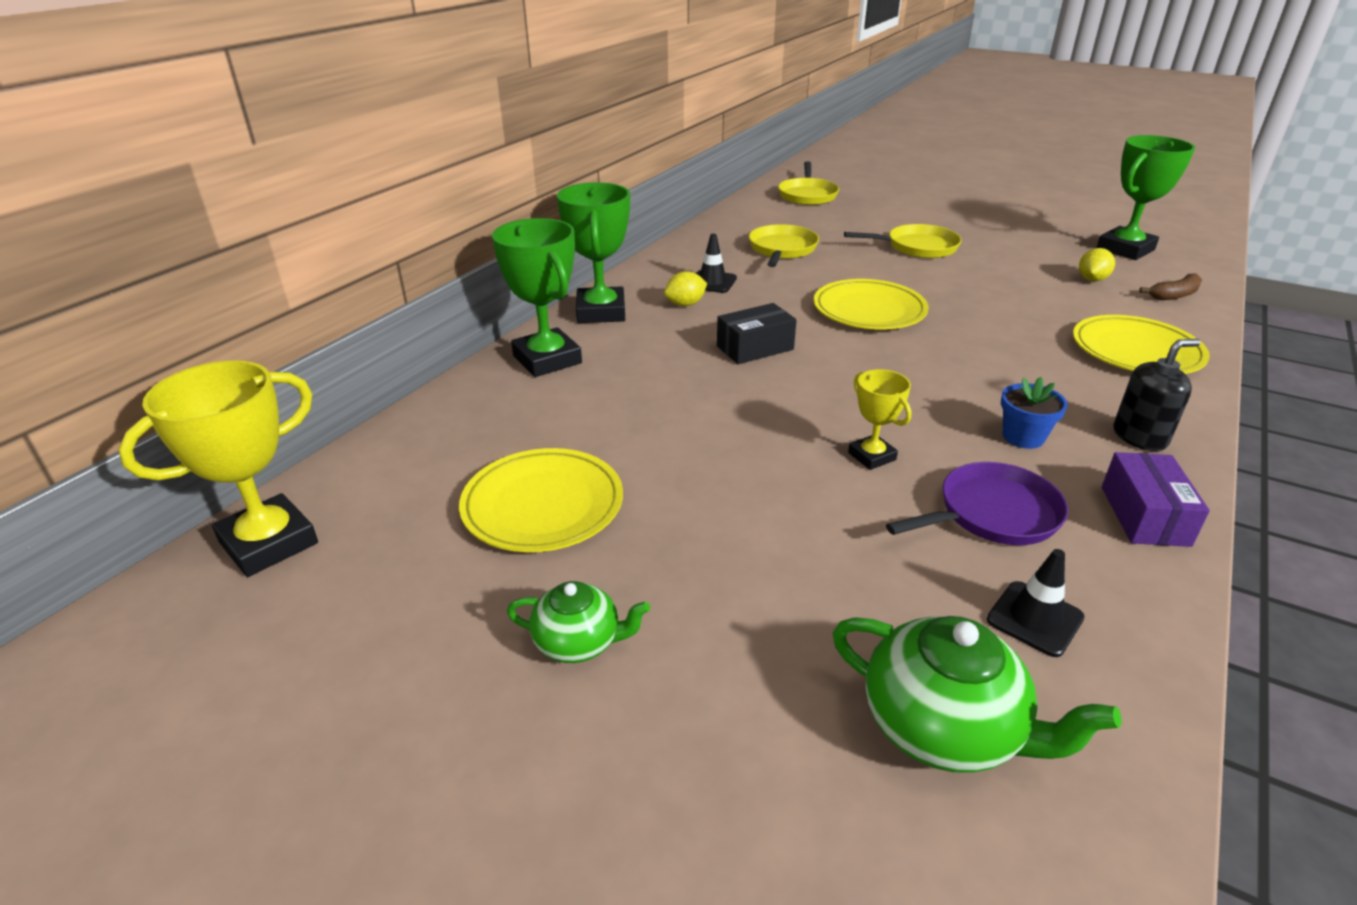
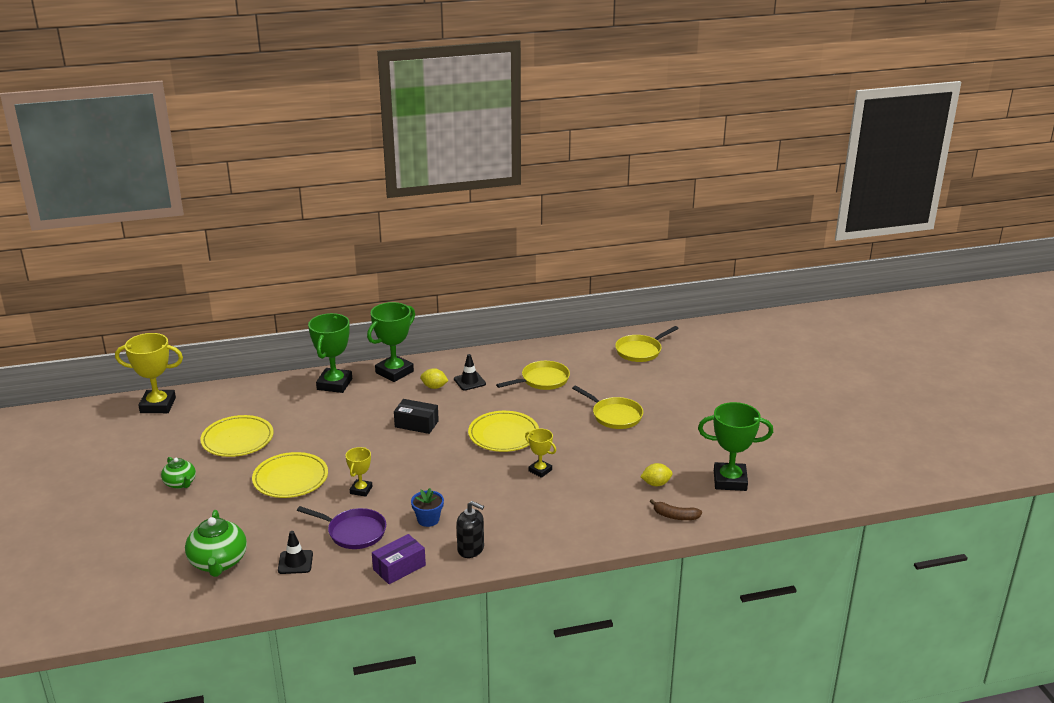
camera: 45 degrees right, 5 degrees down
yellow plate [1073,315,1210,374] -> yellow plate moved to [252,452,328,498]
none -> yellow trophy [525,428,556,478]

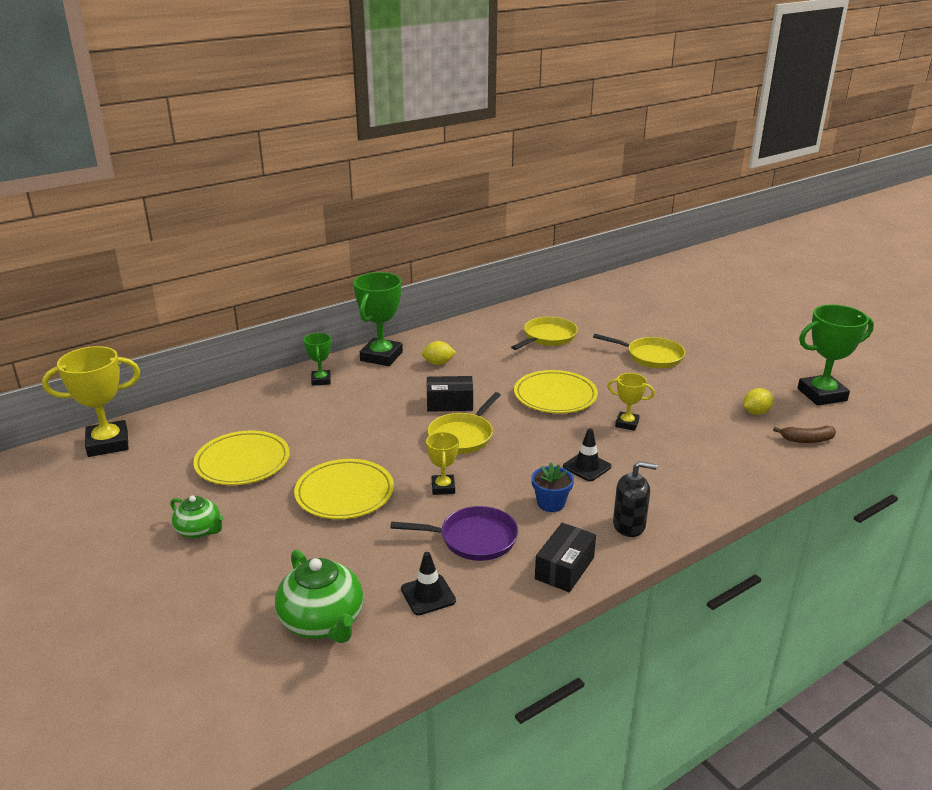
camera: 20 degrees left, 0 degrees up
green trophy [308,313,352,393] -> green trophy [304,333,331,386], size x0.55
purple box [372,534,426,584] -> black box [535,523,596,593]
black traffic cone [454,354,486,391] -> black traffic cone moved to [563,428,611,481]
yellow pan [615,326,679,362] -> yellow pan moved to [428,392,501,454]

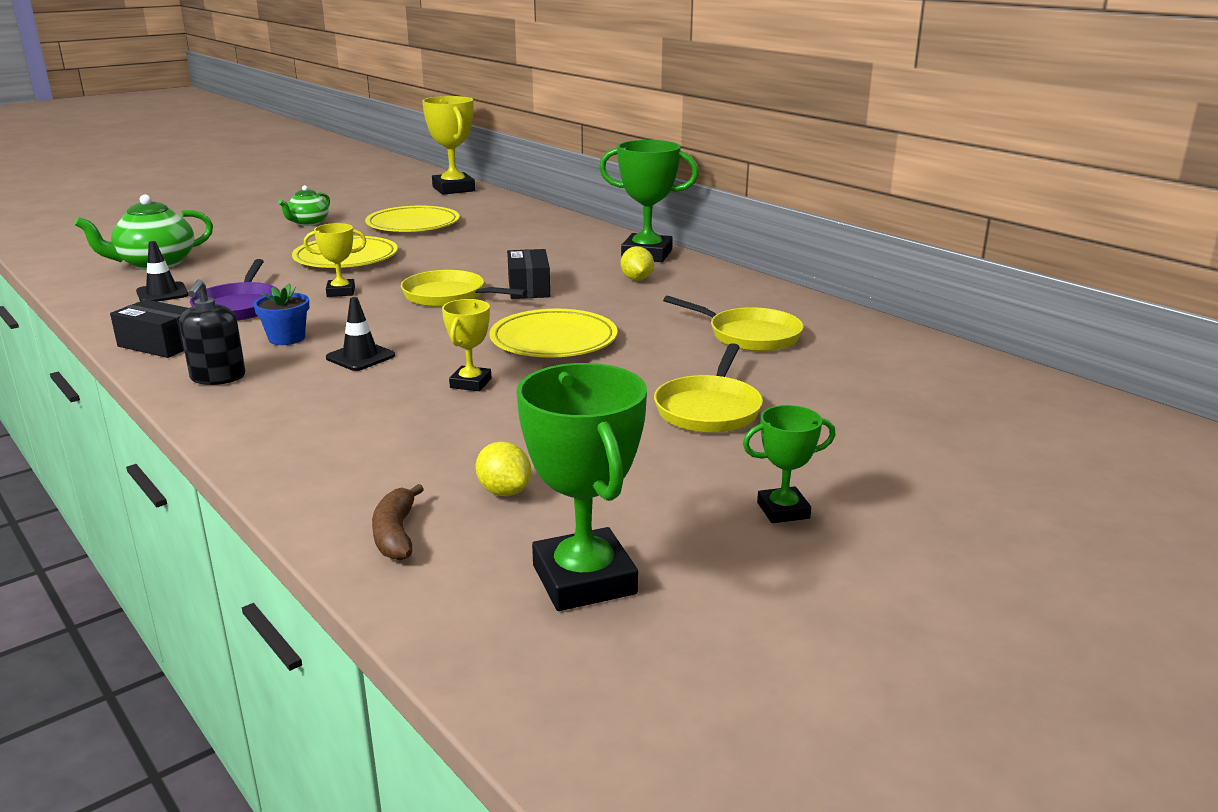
camera: 85 degrees right, 5 degrees down
green trophy [304,333,331,386] -> green trophy moved to [743,405,836,523]

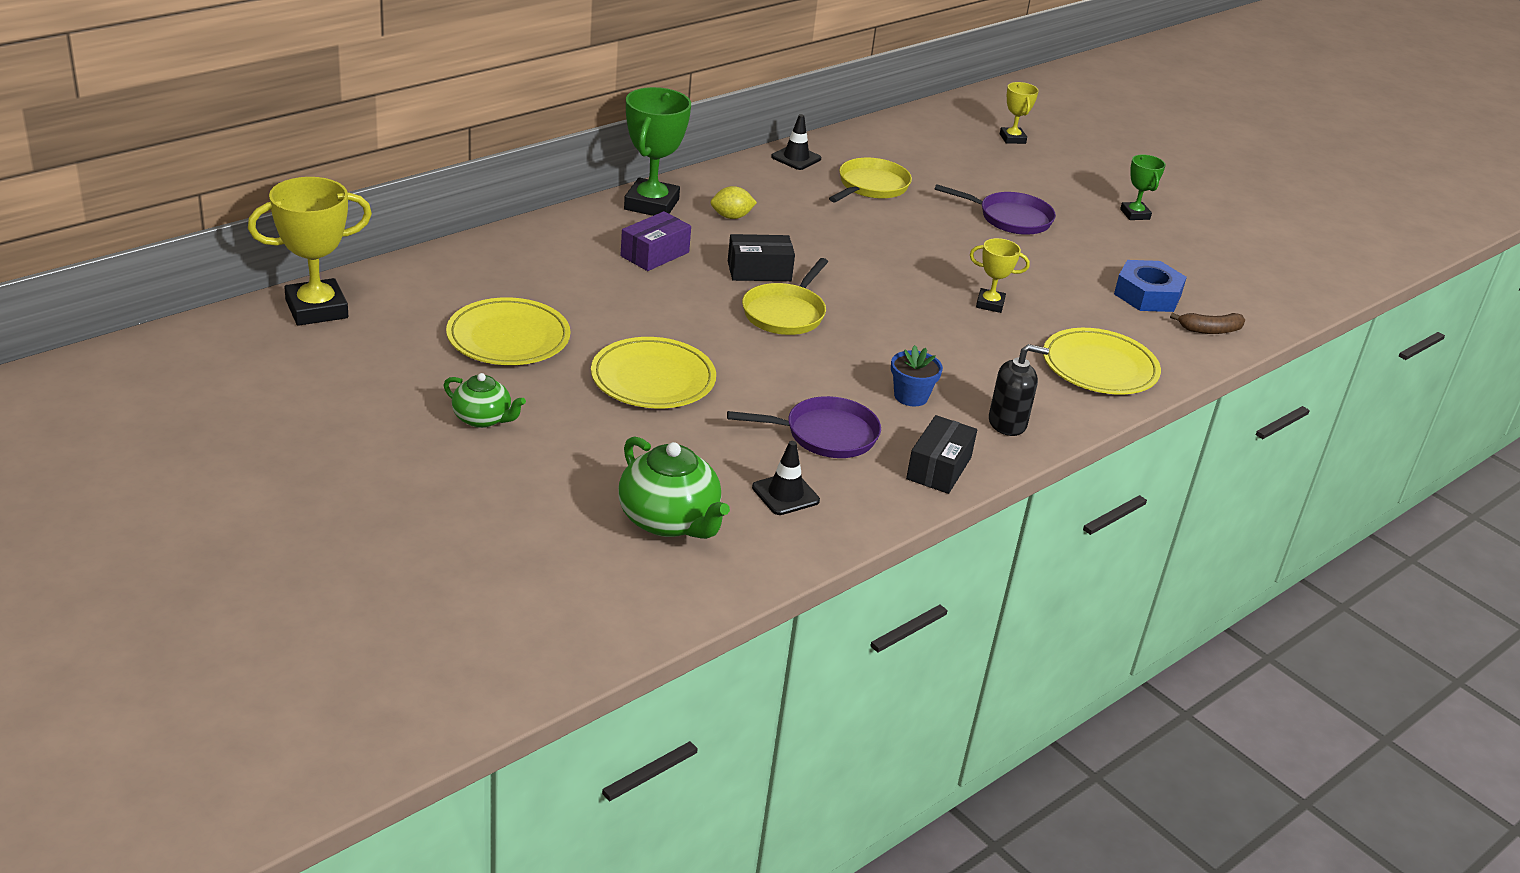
camera: 95 degrees left, 10 degrees up
yellow trophy [304,223,366,297] -> yellow trophy moved to [1000,82,1039,144]
black traffic cone [326,297,395,371] -> black traffic cone moved to [771,114,821,170]
yellow lemon [476,442,531,496] -> blue nut [1114,260,1187,312]
yellow plate [490,309,618,358] -> yellow plate moved to [1043,328,1161,395]
green trophy [517,363,647,611] -> none
yellow pan [654,343,763,433] -> purple pan [934,184,1056,235]
none -> purple box [620,211,691,271]

